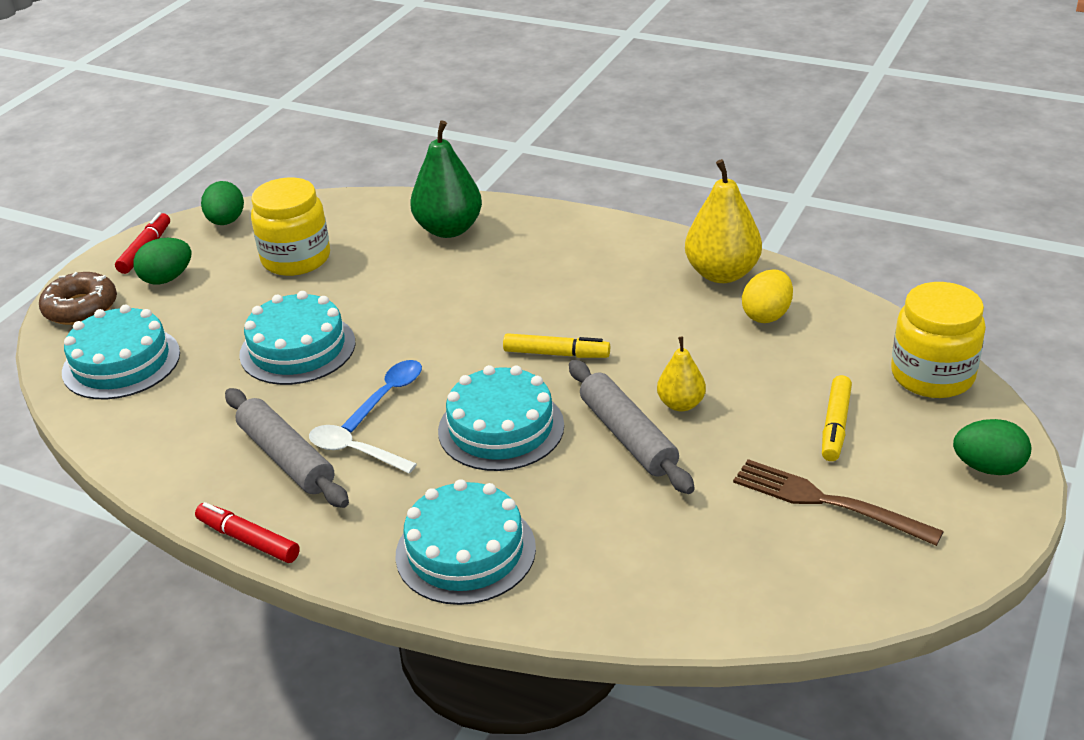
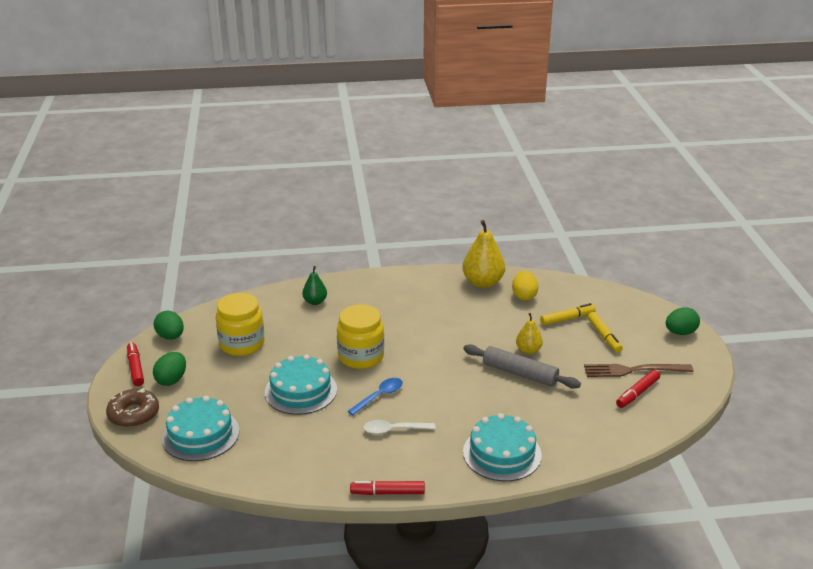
camera: 35 degrees left, 5 degrees down
grey rolling pin [225,388,349,508] -> none
blue spoon [341,360,422,433] -> blue spoon turned 45 degrees clockwise [348,378,403,415]
green pear [410,121,482,238] -> green pear [302,266,327,305], size x0.56
turquoise cake [438,365,564,471] -> none
yellow marker [503,333,610,358] -> yellow marker moved to [540,303,596,325]
yellow jar [891,282,986,398] -> yellow jar moved to [337,304,384,369]
none -> red marker [616,370,660,408]

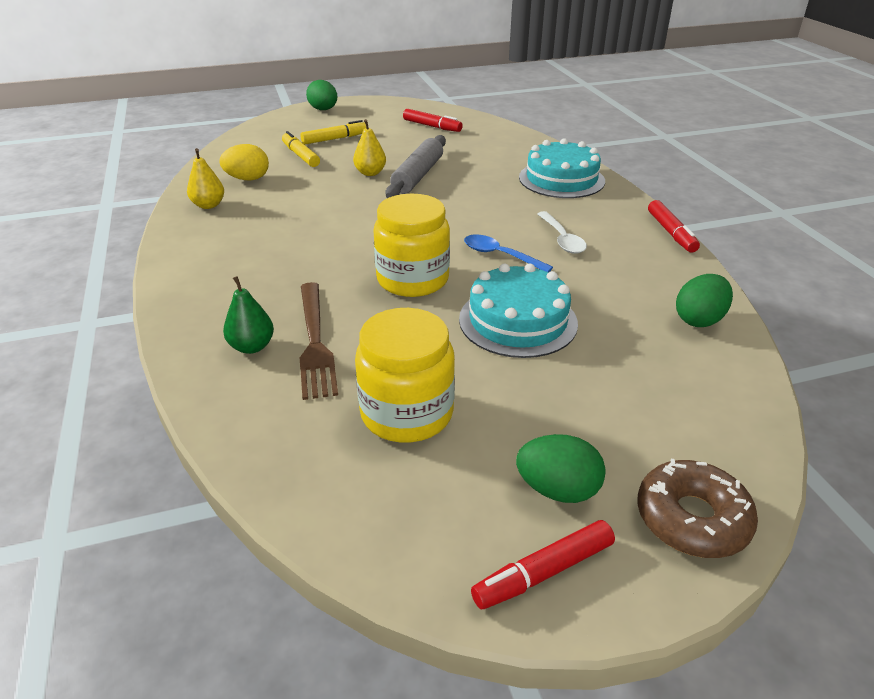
camera: 100 degrees left, 5 degrees up
green egg [154,311,184,340] -> green egg moved to [676,274,733,327]
turquoise cake [162,396,239,461] -> none
yellow pear [462,220,505,288] -> yellow pear [187,148,224,209], size x0.56
brown fork [584,364,693,377] -> brown fork moved to [300,282,338,400]

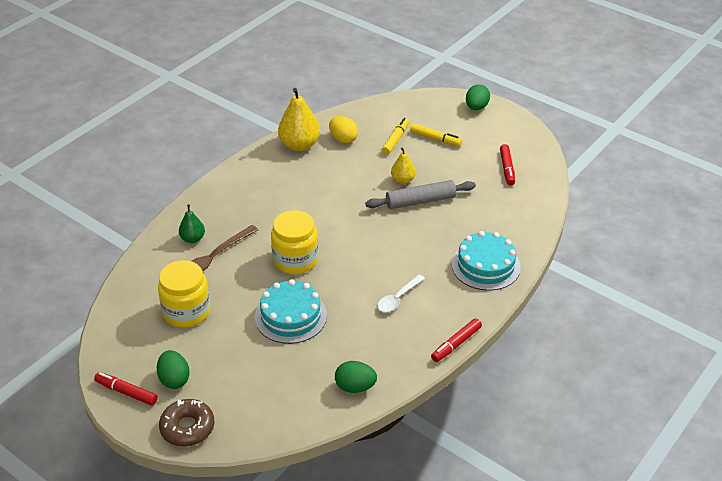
camera: 55 degrees right, 5 degrees up
yellow pear [187,148,224,209] -> yellow pear [278,88,320,151], size x1.78
blue spoon [464,235,553,273] -> none

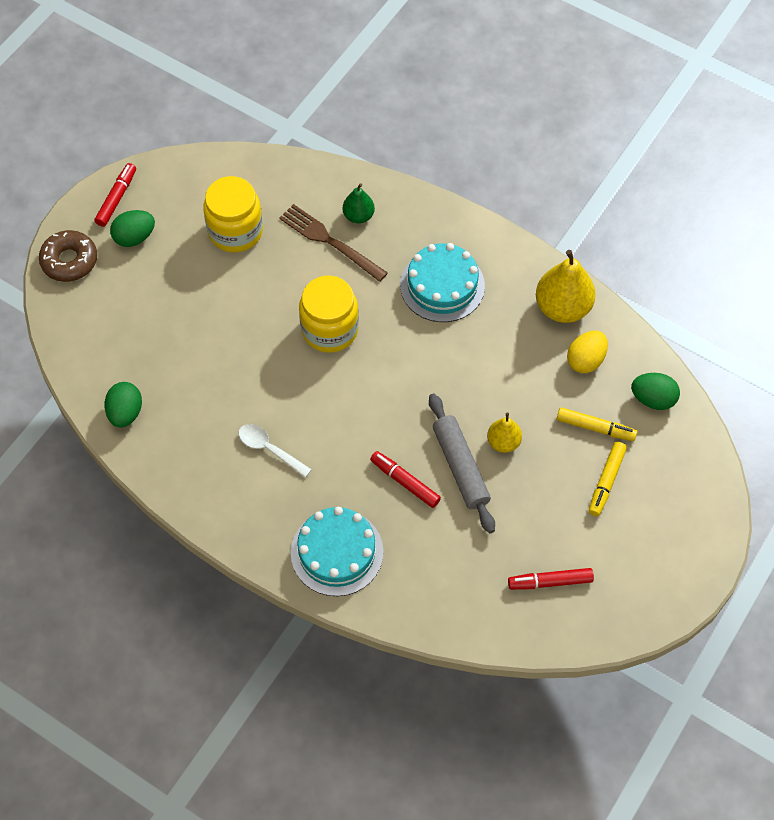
camera: 85 degrees right, 20 degrees up
turquoise cake [255,279,327,344] -> turquoise cake moved to [400,243,485,322]
red marker [431,318,482,362] -> red marker moved to [370,451,441,508]
green egg [466,85,490,110] -> green egg moved to [631,373,680,410]

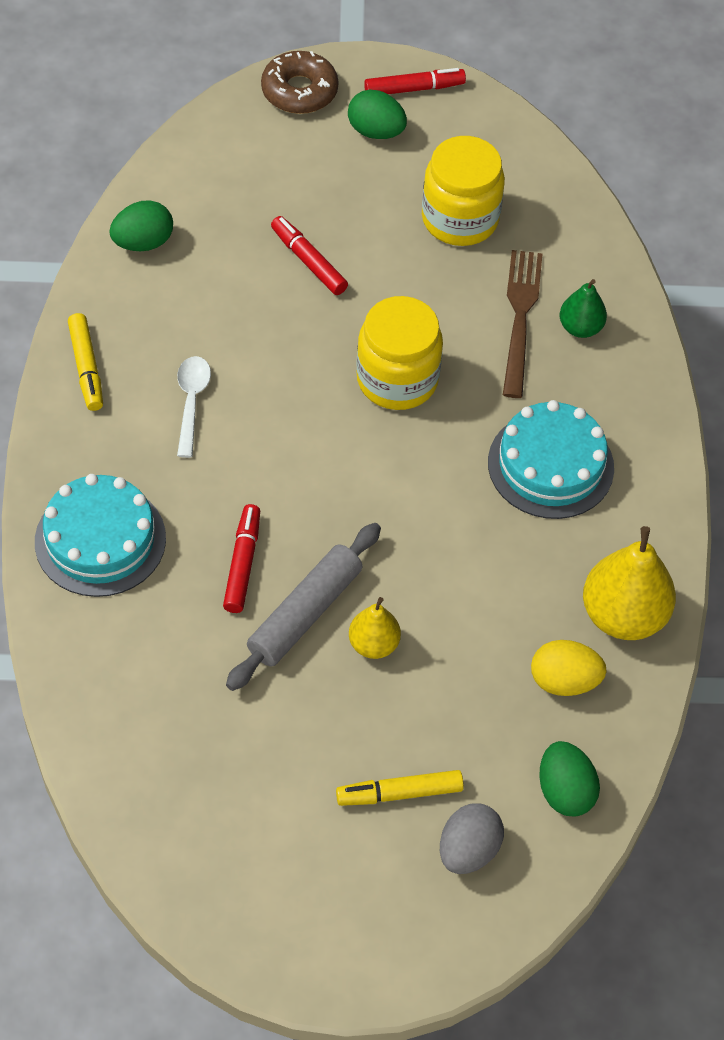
camera: 55 degrees right, 5 degrees down
red marker [508,568,594,590] -> red marker moved to [271,216,348,295]
yellow marker [557,407,637,441] -> yellow marker moved to [68,313,103,411]
none -> grey egg [440,803,504,874]

